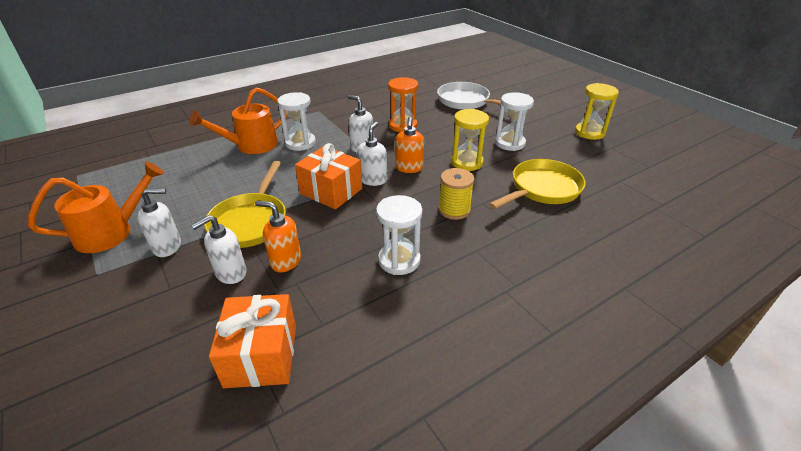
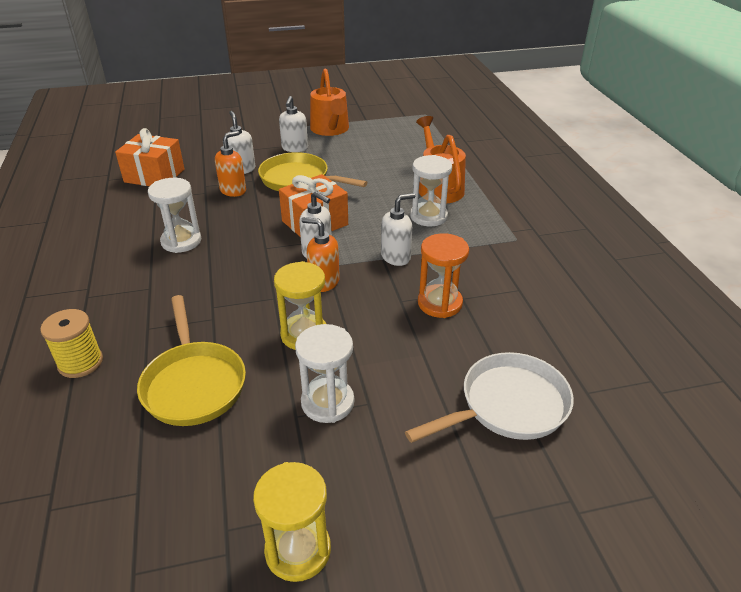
camera: 110 degrees right, 0 degrees up
yellow spool [438,168,475,220] -> yellow spool moved to [40,309,103,378]

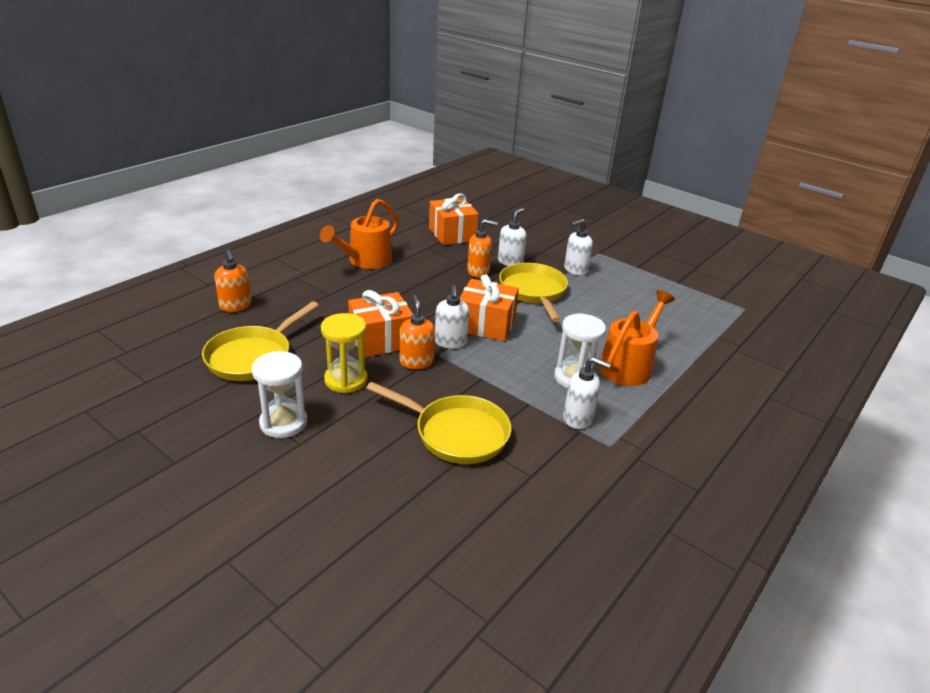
camera: 50 degrees right, 5 degrees down
yellow spool [40,309,103,378] -> orange soap dispenser [214,250,252,312]
white hourglass [148,178,201,253] -> none
yellow hourglass [253,462,331,582] -> none
orange watering can [310,69,349,136] -> orange watering can moved to [320,199,399,269]
white soap dispenser [381,193,415,266] -> white soap dispenser moved to [563,357,611,429]
white pan [405,352,574,443] -> none
orange hourglass [418,233,469,318] -> yellow pan [366,382,511,464]
none -> orange gift [348,290,413,357]

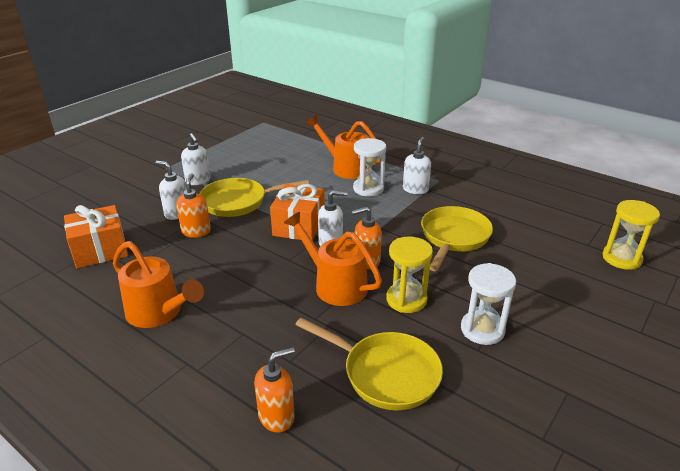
camera: 90 degrees left, 0 degrees up
orange gift [348,290,413,357] -> orange watering can [284,212,382,306]
none -> yellow hourglass [602,200,660,270]

